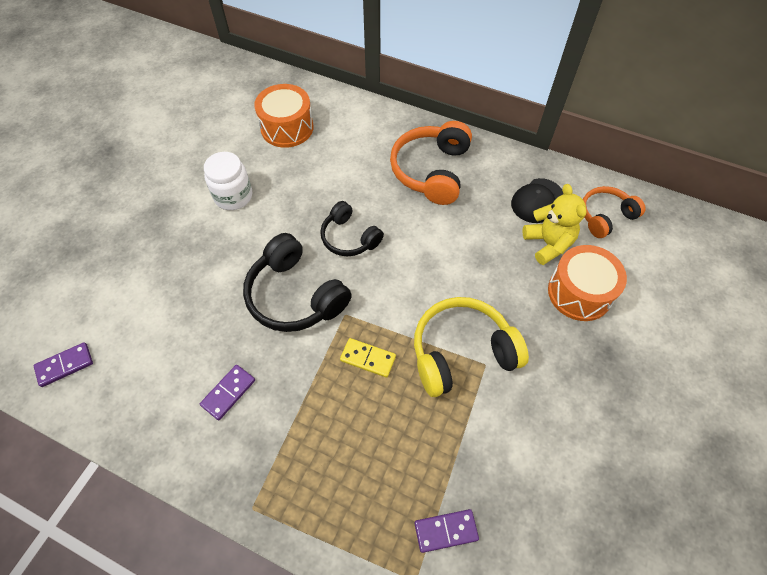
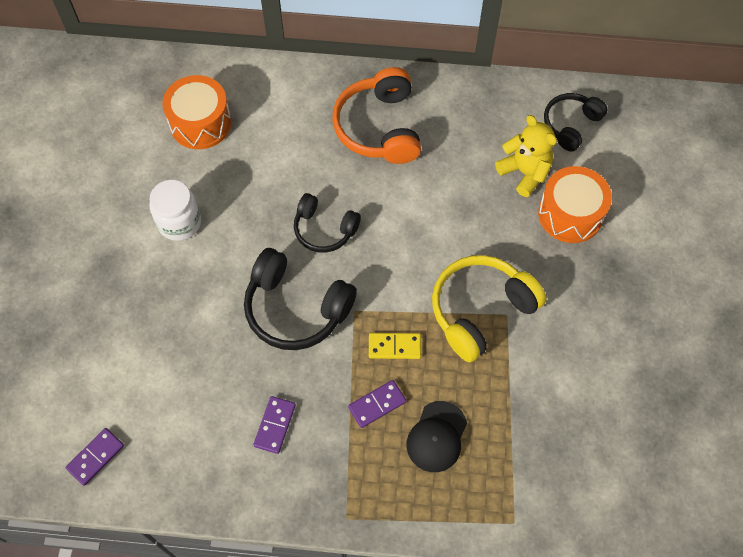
camera: 20 degrees left, 5 degrees up
purple domino [414,509,479,553] -> purple domino moved to [348,380,406,428]
black cap [511,178,563,223] -> black cap moved to [407,401,467,472]
orange headphones [583,186,646,238] -> black headphones [544,93,608,152]

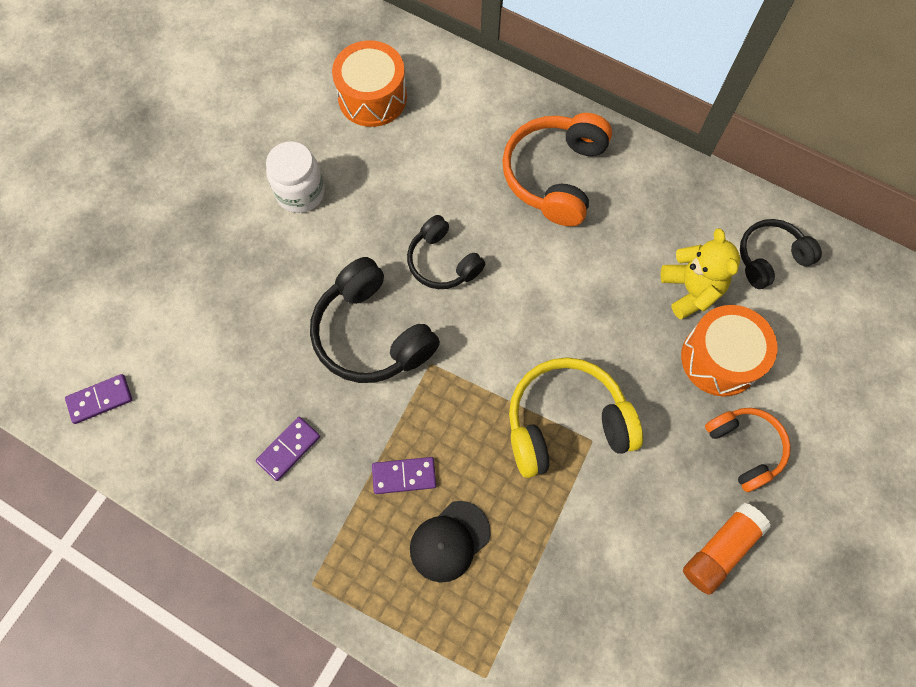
camera: 25 degrees right, 5 degrees up
yellow domino [369,333,421,359] -> none
none -> orange glue stick [683,503,771,595]
none -> orange headphones [705,408,791,492]

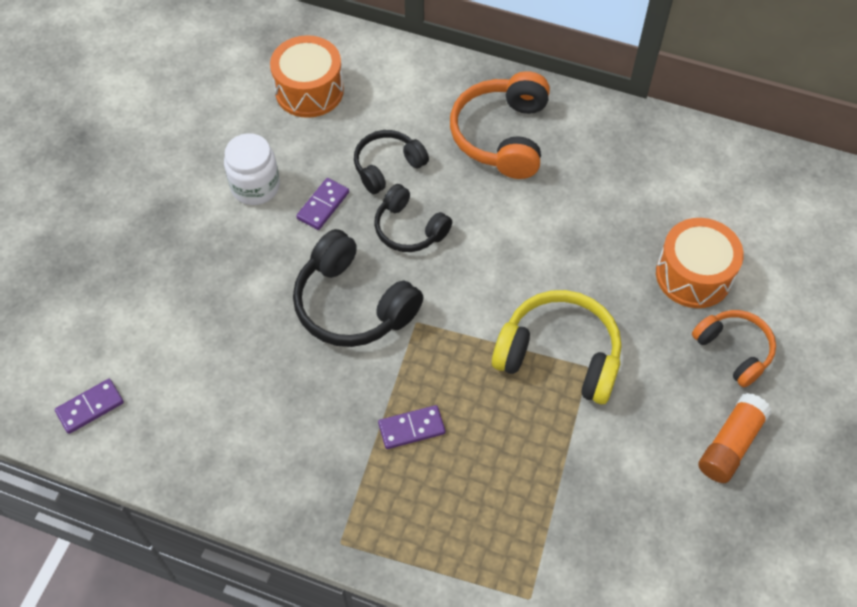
camera: 10 degrees left, 10 degrees down
purple domino [256,417,320,481] -> purple domino moved to [296,178,349,230]
black cap [410,501,491,583] -> none
yellow headphones [509,357,643,478] -> yellow headphones turned 45 degrees clockwise [492,290,621,404]
yellow teddy bear [661,228,740,319] -> none
black headphones [740,219,822,289] -> black headphones moved to [354,130,429,194]

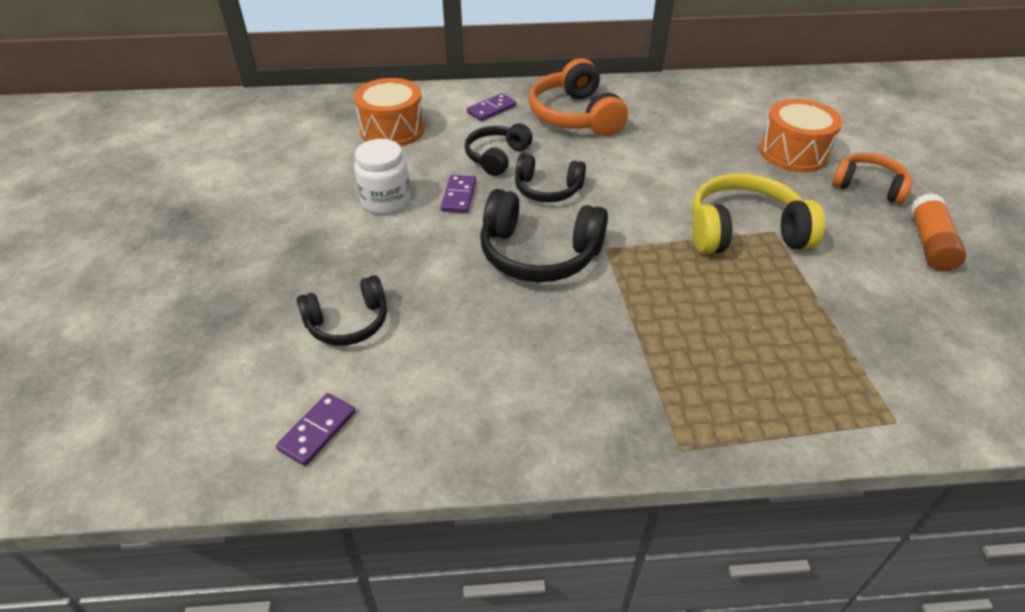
camera: 25 degrees left, 15 degrees down
purple domino [378,405,445,449] -> purple domino moved to [467,93,516,121]
none -> black headphones [297,275,387,346]

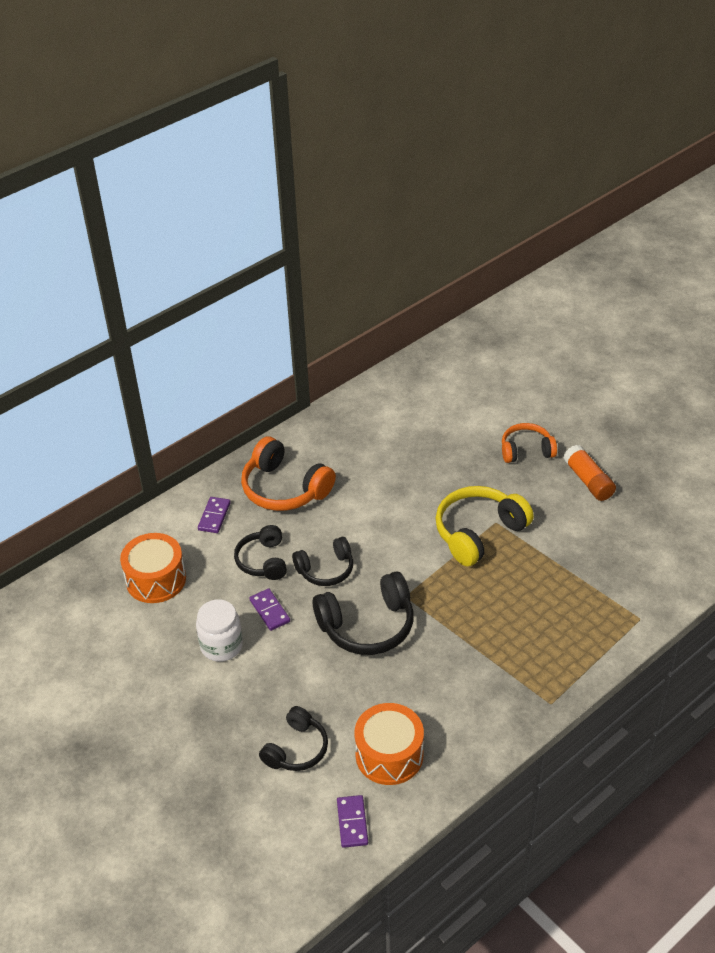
camera: 35 degrees left, 0 degrees up
orange drum [759,99,843,172] -> orange drum moved to [354,703,424,785]

